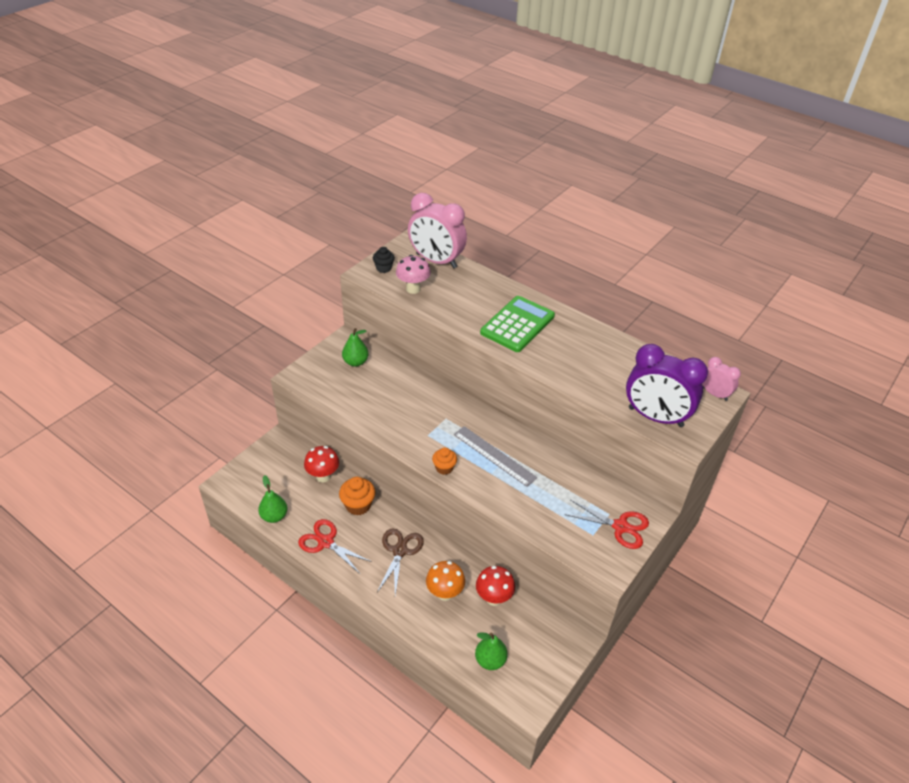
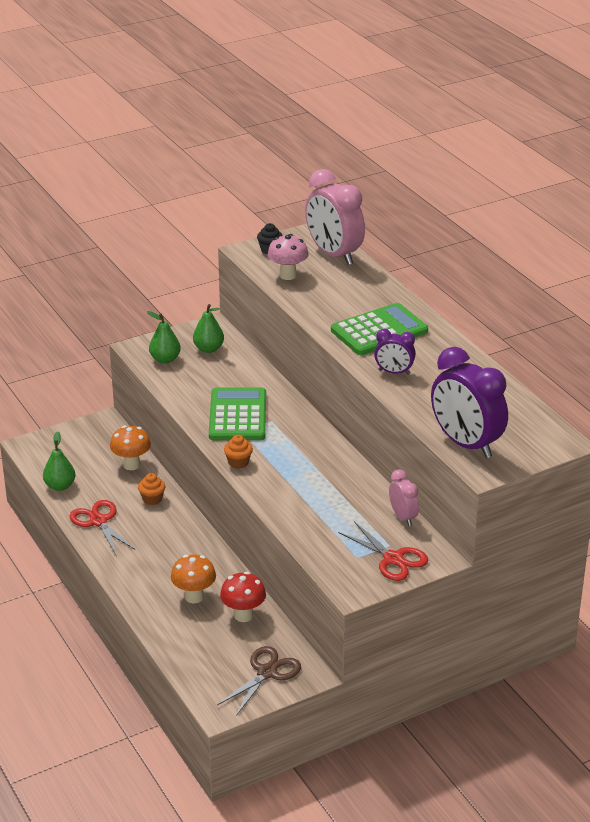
camera: 25 degrees right, 10 degrees down
red mushroom [304,446,339,483] -> orange mushroom [110,426,151,470]
orange cupcake [339,477,375,515] -> orange cupcake [138,473,165,505], size x0.65
brown scissors [377,528,424,595] -> brown scissors moved to [217,646,301,716]
grey ruler [454,426,537,487] -> none
green pear [475,632,508,670] -> green pear moved to [147,311,181,364]
pink clock [702,357,741,401] -> pink clock moved to [389,469,419,526]
none -> green calculator [209,387,266,440]
none -> purple clock [374,329,416,375]

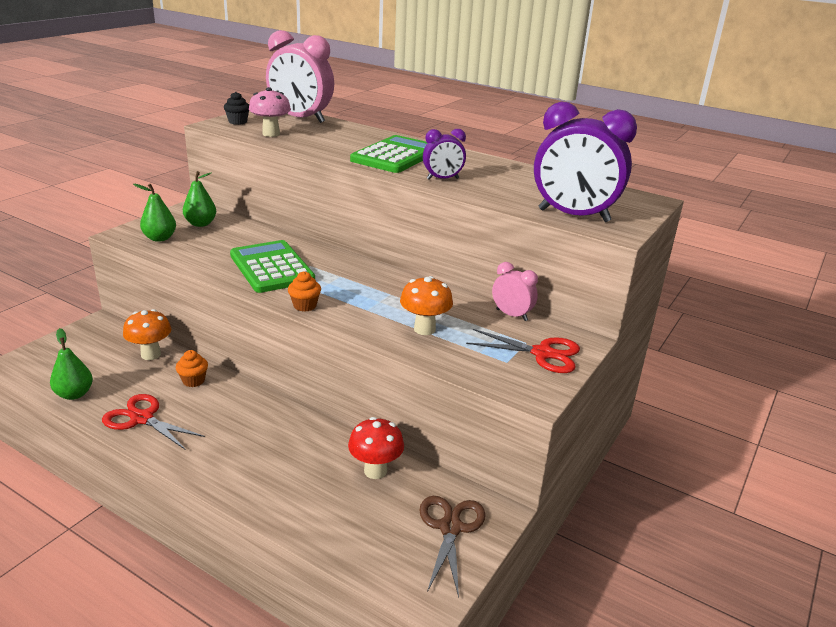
camera: 30 degrees left, 5 degrees down
orange mushroom [171,555,216,604] -> orange mushroom moved to [400,276,453,335]

